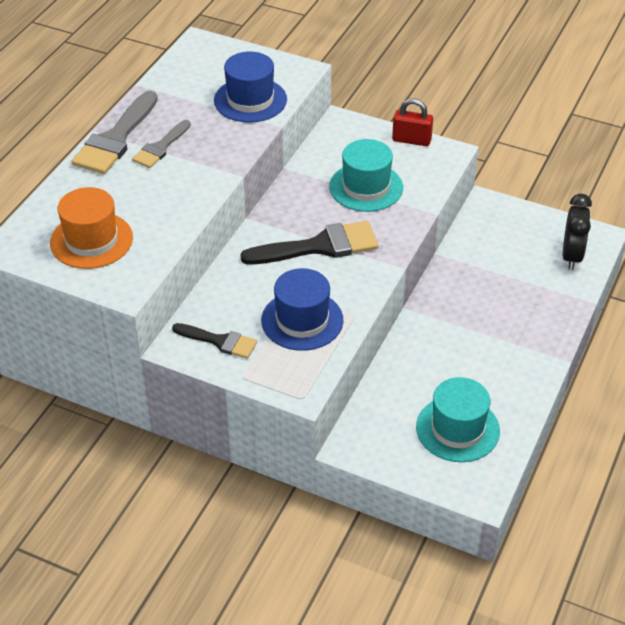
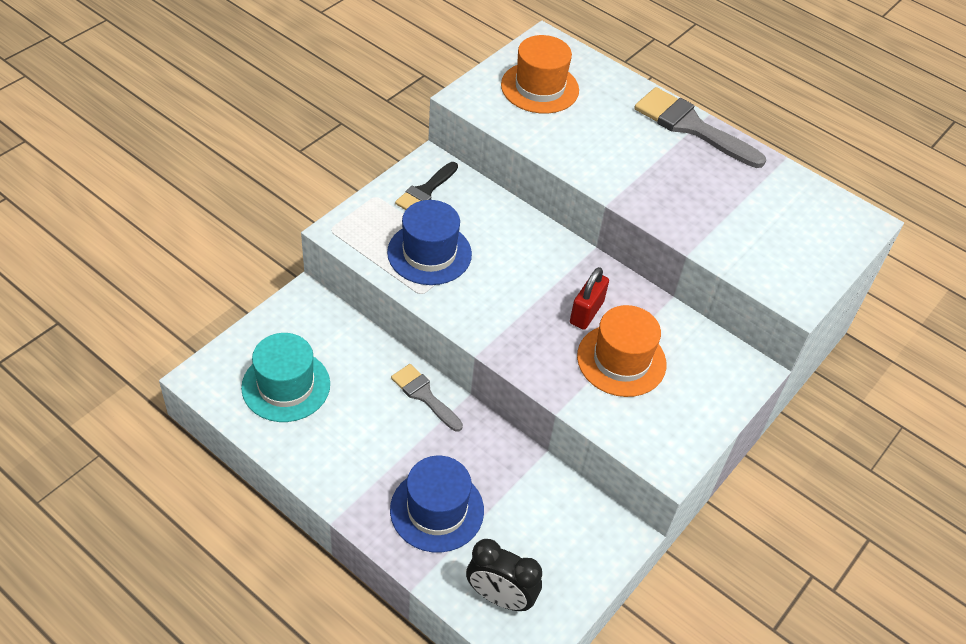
camera: 100 degrees right, 5 degrees up
grey brush [132,120,191,168] -> grey brush moved to [391,364,463,432]
blue hat [214,51,287,123] -> blue hat moved to [390,456,484,553]
black brush [240,221,378,264] -> none
turquoise hat [329,139,403,212] -> orange hat [577,305,666,397]
red padlock [392,99,433,146] -> red padlock moved to [570,267,609,330]

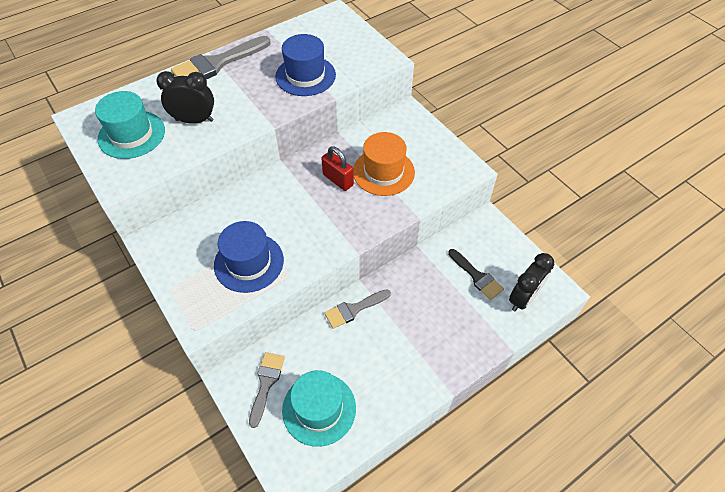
camera: 70 degrees left, 5 degrees up
blue hat [390,456,484,553] -> blue hat moved to [275,34,336,96]
black brush [395,162,458,210] -> black brush moved to [448,249,504,300]
orange hat [501,35,579,114] -> turquoise hat [95,91,165,159]
none -> black clock [156,71,214,124]
none -> grey brush [249,352,285,428]

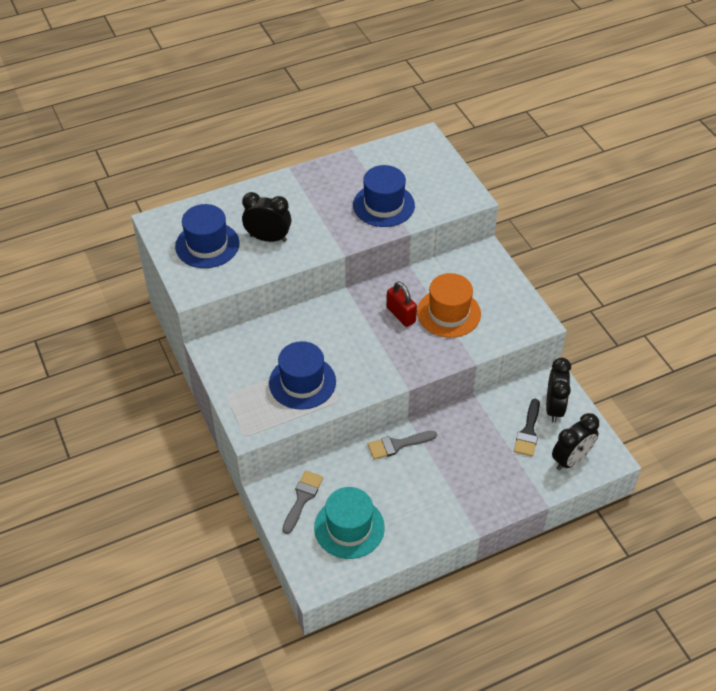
camera: 10 degrees right, 5 degrees down
turquoise hat [95,91,165,159] -> blue hat [175,204,239,268]
grey brush [171,36,271,79] -> none
black brush [448,249,504,300] -> black brush turned 45 degrees clockwise [514,399,540,457]
none -> black clock [546,358,571,423]

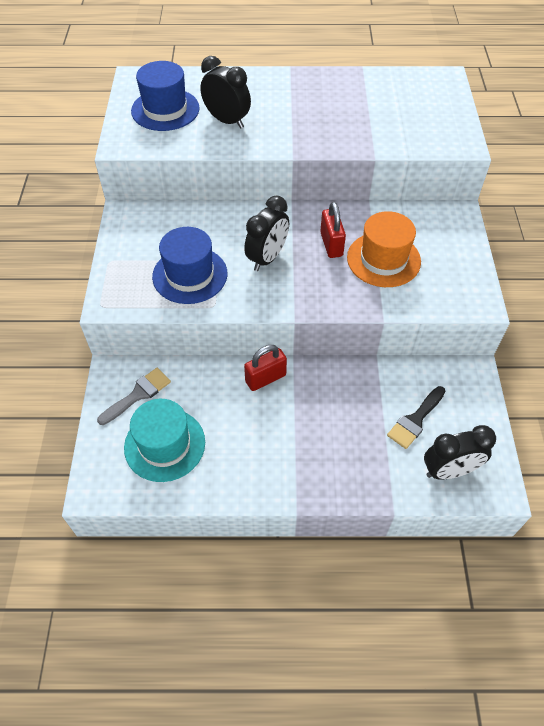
camera: 25 degrees right, 5 degrees up
blue hat [353,165,415,227] -> none
grey brush [368,431,437,460] -> red padlock [244,345,287,391]
black clock [546,358,571,423] -> black clock moved to [244,195,289,271]

